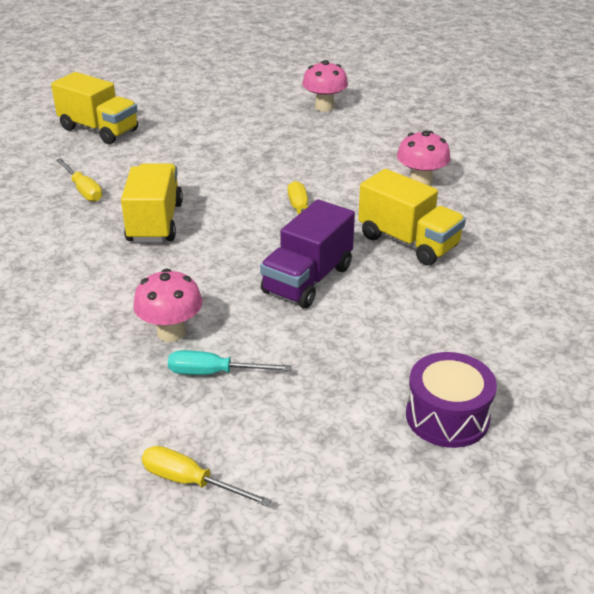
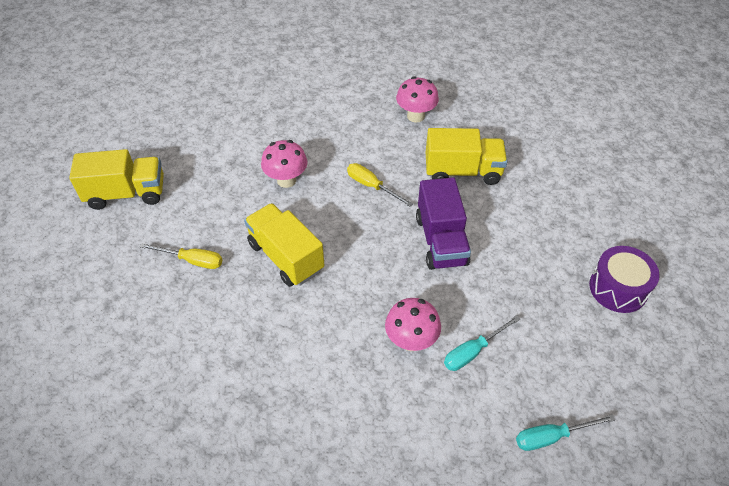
camera: 40 degrees left, 15 degrees up
yellow screwdriver [142,446,271,507] -> turquoise screwdriver [516,415,615,451]
pink mushroom [302,60,348,112] -> pink mushroom moved to [261,140,308,188]

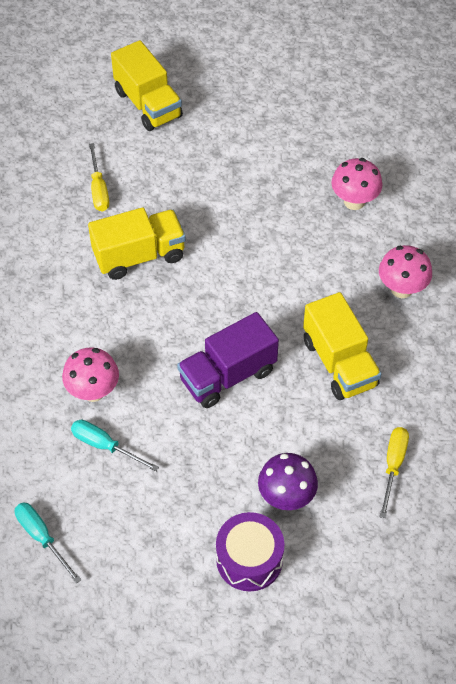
camera: 65 degrees right, 5 degrees up
yellow truck [244,203,325,287] -> yellow truck turned 45 degrees clockwise [88,207,186,280]
pink mushroom [261,140,308,188] -> pink mushroom moved to [331,158,382,210]
yellow screwdriver [347,163,413,207] -> yellow screwdriver moved to [380,427,409,518]
none -> purple mushroom [258,453,318,510]

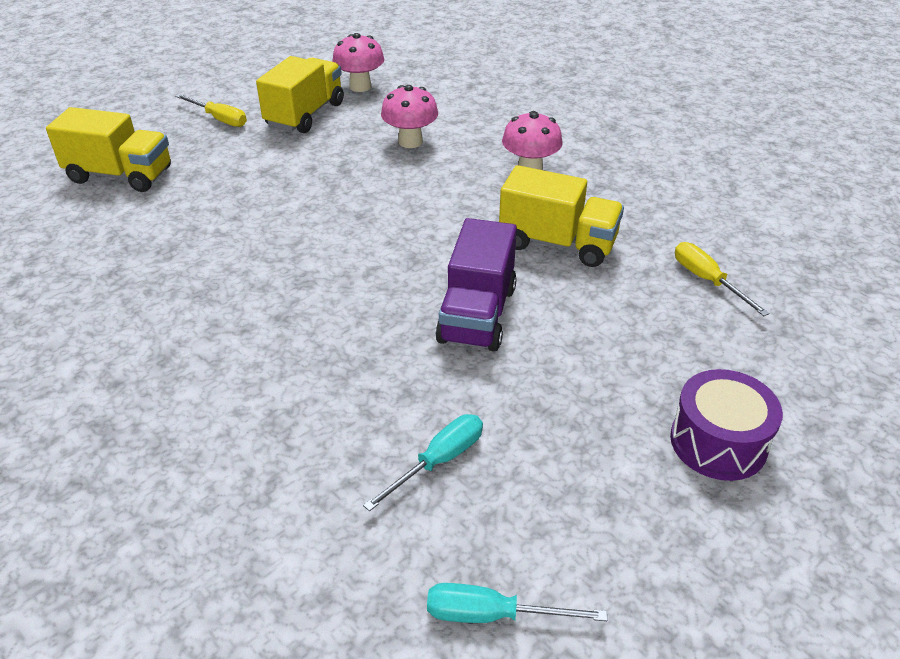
camera: 45 degrees left, 15 degrees down
pink mushroom [62,347,119,402] -> pink mushroom moved to [332,33,384,92]
turquoise screwdriver [71,420,159,472] -> turquoise screwdriver turned 150 degrees clockwise [363,414,483,511]
yellow truck [88,207,186,280] -> yellow truck moved to [256,56,344,133]
yellow screwdriver [89,143,109,211] -> yellow screwdriver moved to [175,94,247,127]
purple mushroom [258,453,318,510] -> none

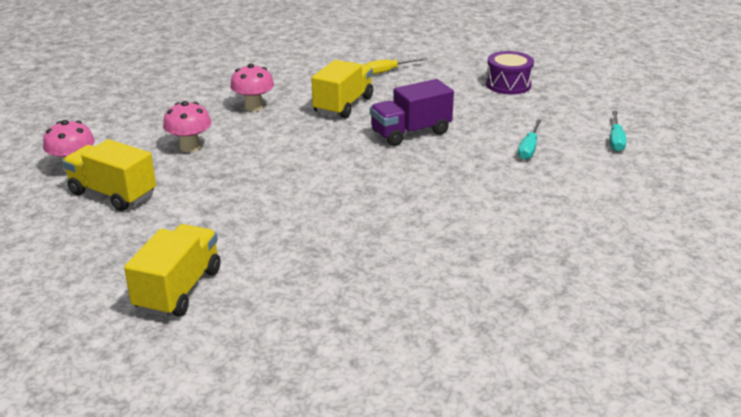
camera: 85 degrees left, 10 degrees down
yellow screwdriver [175,94,247,127] -> none
turquoise screwdriver [363,414,483,511] -> turquoise screwdriver turned 120 degrees counterclockwise [518,119,542,160]
purple truck [435,218,517,352] -> purple truck turned 135 degrees clockwise [370,79,454,146]

